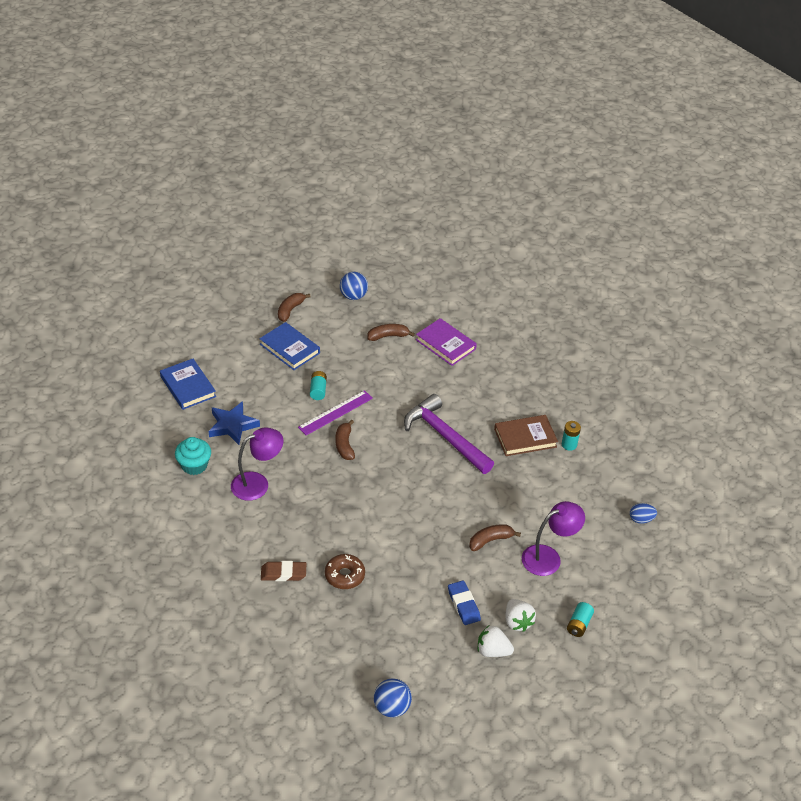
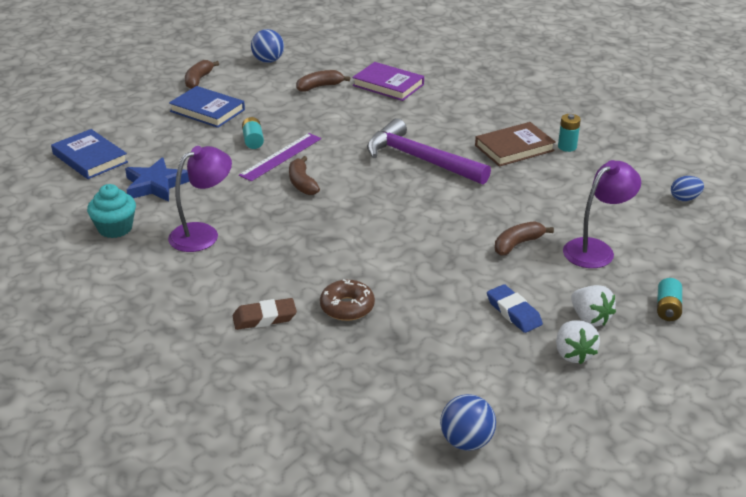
camera: 10 degrees left, 10 degrees down
white strawberry [478,626,514,657] -> white strawberry turned 105 degrees counterclockwise [556,320,600,364]

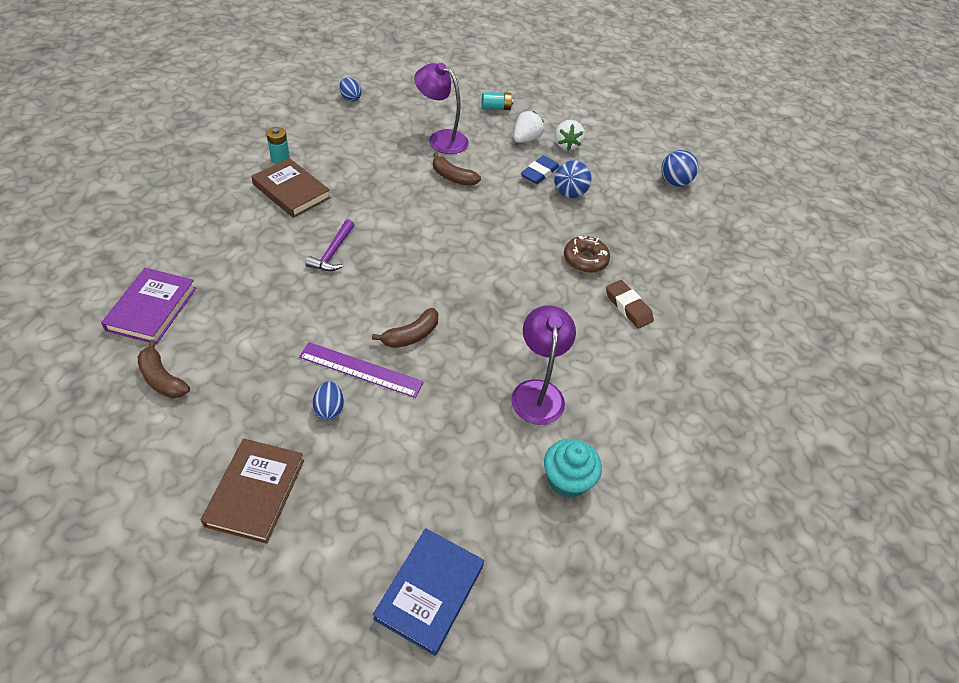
camera: 115 degrees left, 15 degrees up
blue star [125,157,190,202] -> none
purple lamp [168,146,232,252] -> purple lamp turned 60 degrees clockwise [511,305,576,425]
blue book [169,86,245,128] -> brown book [201,439,304,544]
brown banana [185,60,219,89] -> none
turquoise battery [242,117,264,149] -> blue egg [312,381,344,420]
blue ball [251,29,284,63] -> blue ball moved to [554,160,591,198]
purple hammer [367,118,491,185] -> purple hammer [305,219,354,271], size x0.51
white strawberry [556,320,600,364] -> white strawberry turned 120 degrees clockwise [555,120,585,151]

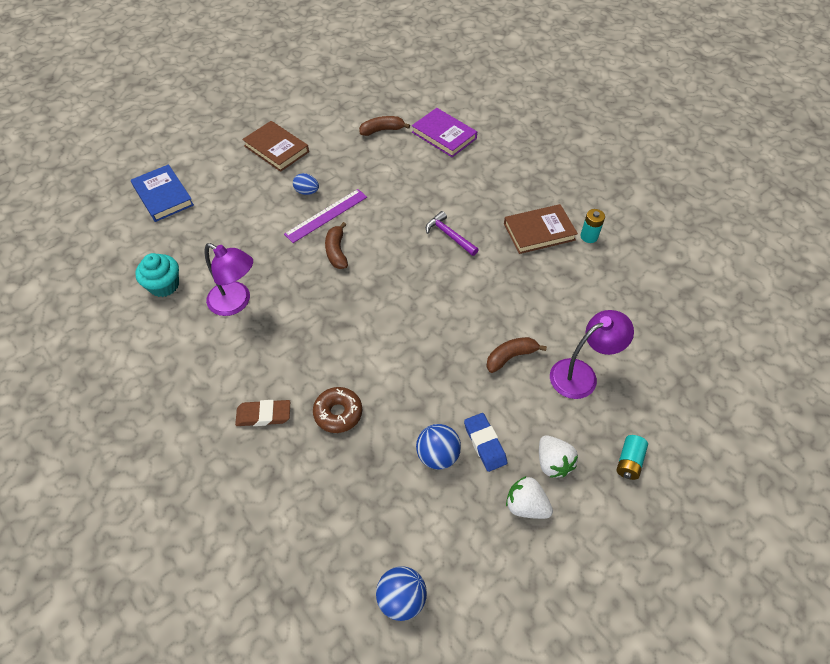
camera: 125 degrees right, 5 degrees up
blue egg [339,78,362,102] -> none

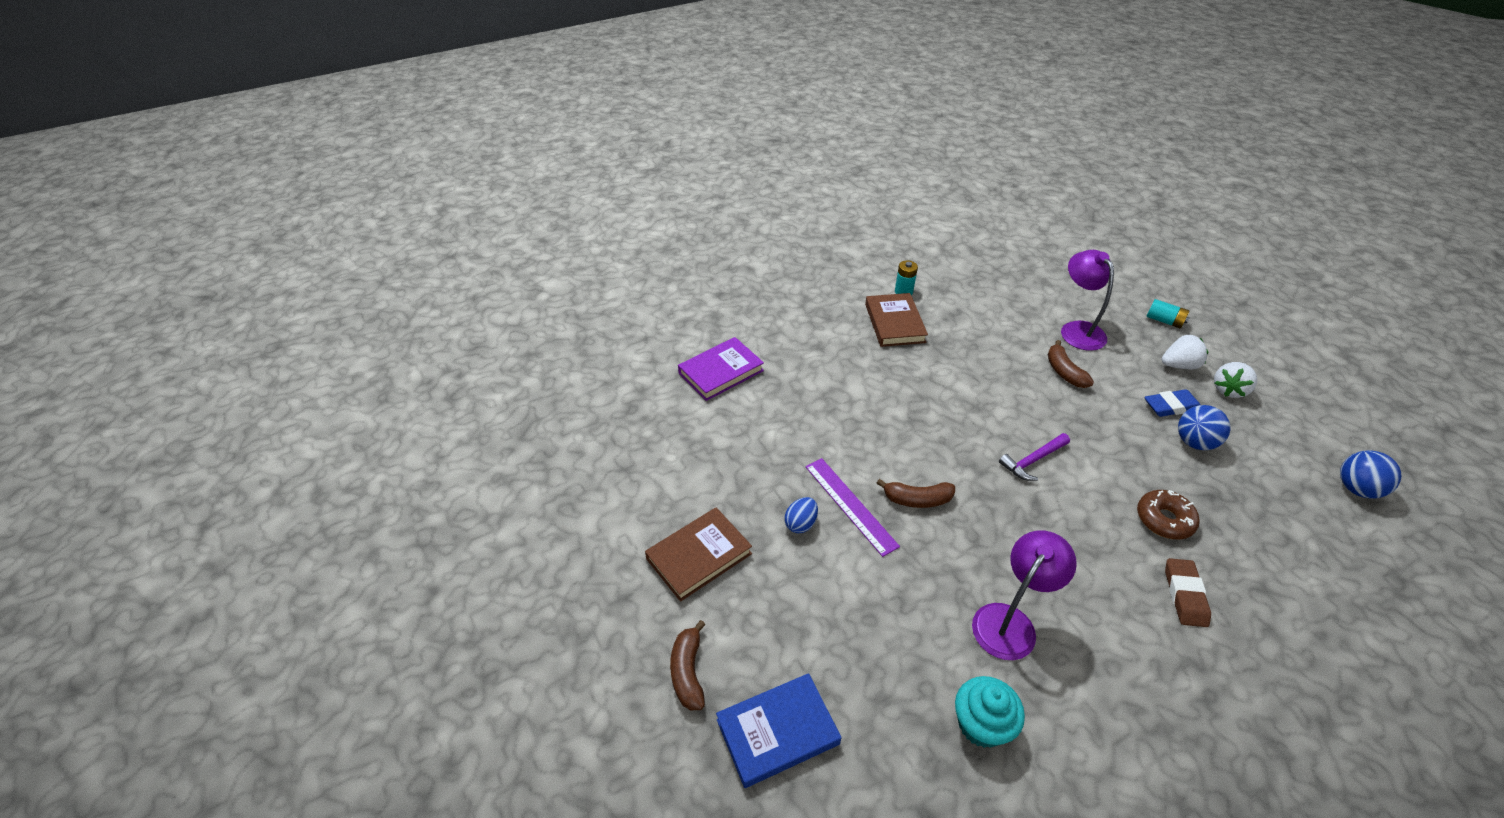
camera: 80 degrees left, 10 degrees down
brown banana [359,116,410,136] -> brown banana moved to [670,620,706,710]
purple hammer [426,211,479,256] -> purple hammer moved to [999,433,1070,481]

